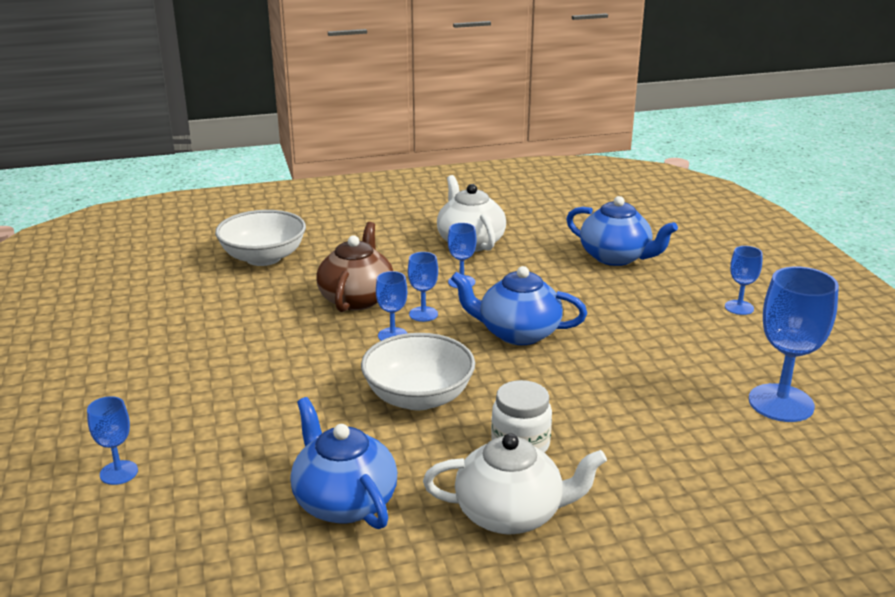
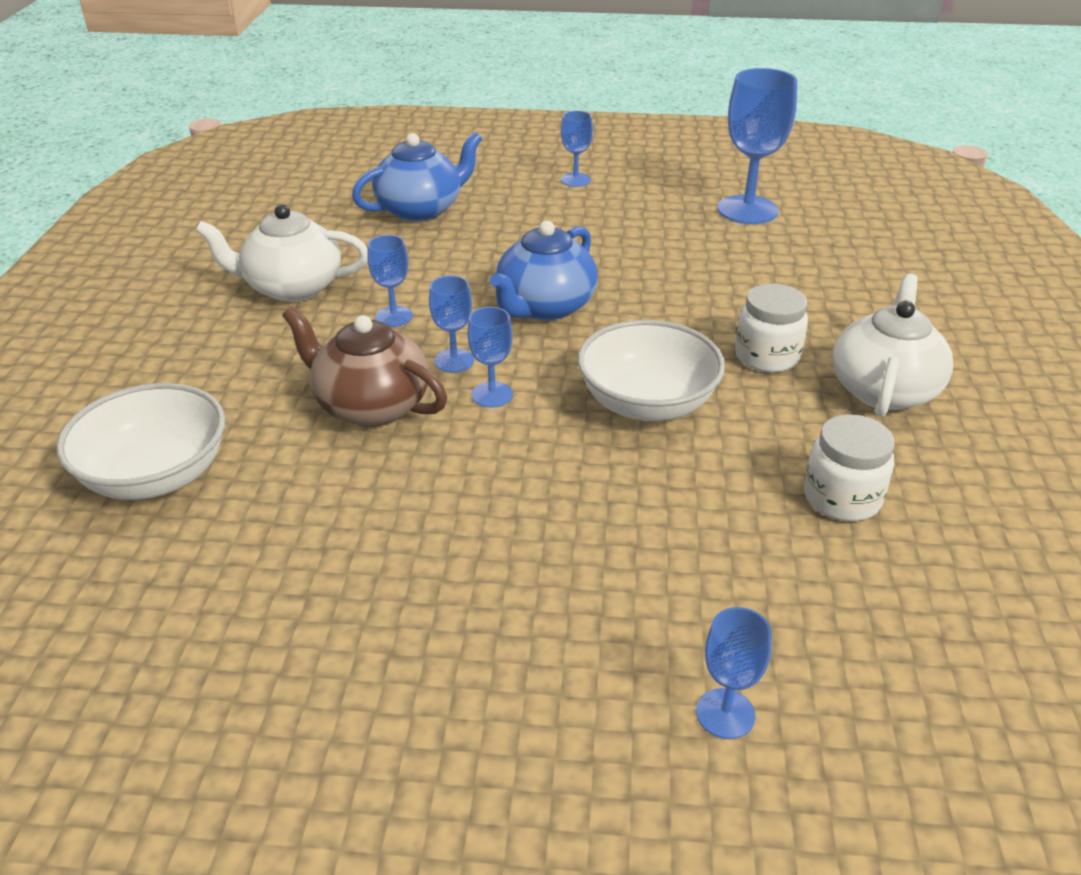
camera: 70 degrees left, 10 degrees up
blue teapot [290,397,397,529] -> white jar [804,414,895,521]

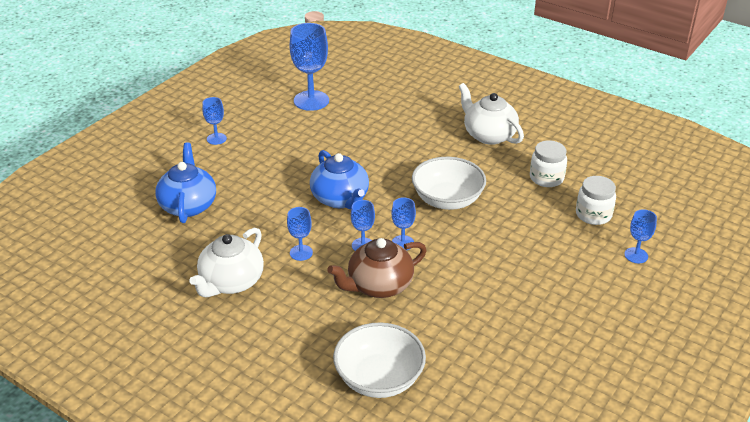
camera: 60 degrees left, 0 degrees up
white jar [735,284,808,373] -> white jar moved to [576,176,616,225]

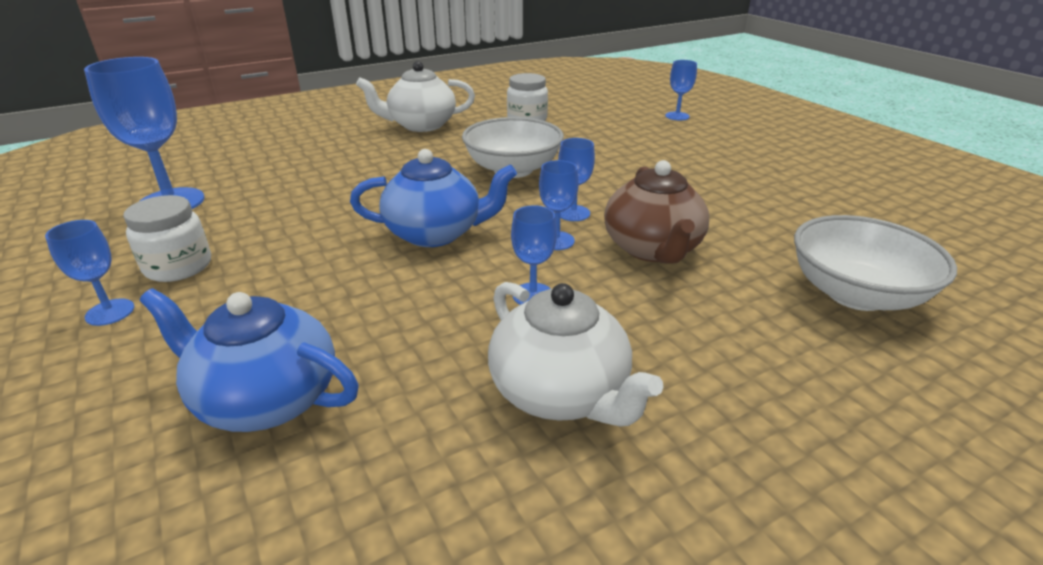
camera: 65 degrees left, 5 degrees down
white jar [576,176,616,225] -> white jar moved to [123,195,211,282]

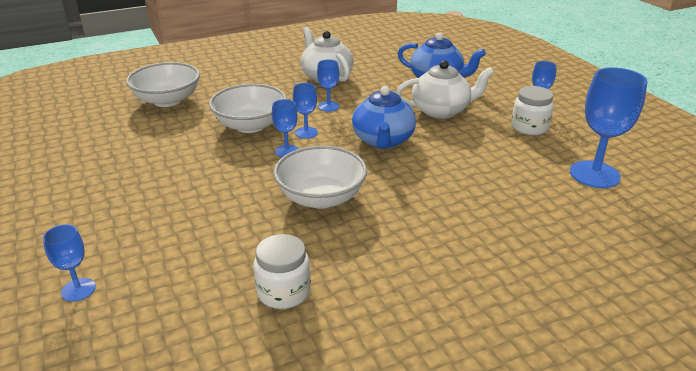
camera: 175 degrees left, 0 degrees up
blue teapot [350,149,517,247] -> blue teapot turned 90 degrees counterclockwise [352,86,416,149]
white teapot [356,61,475,132] -> white teapot moved to [396,60,494,119]
brown teapot [604,160,709,264] -> white bowl [209,84,287,133]

